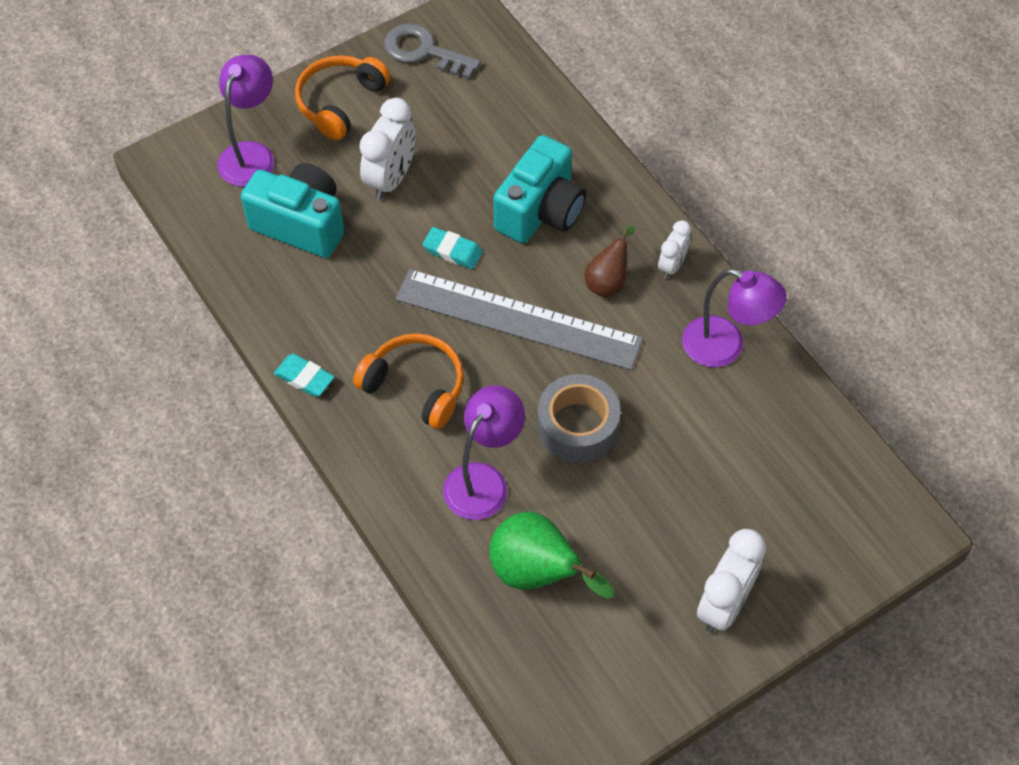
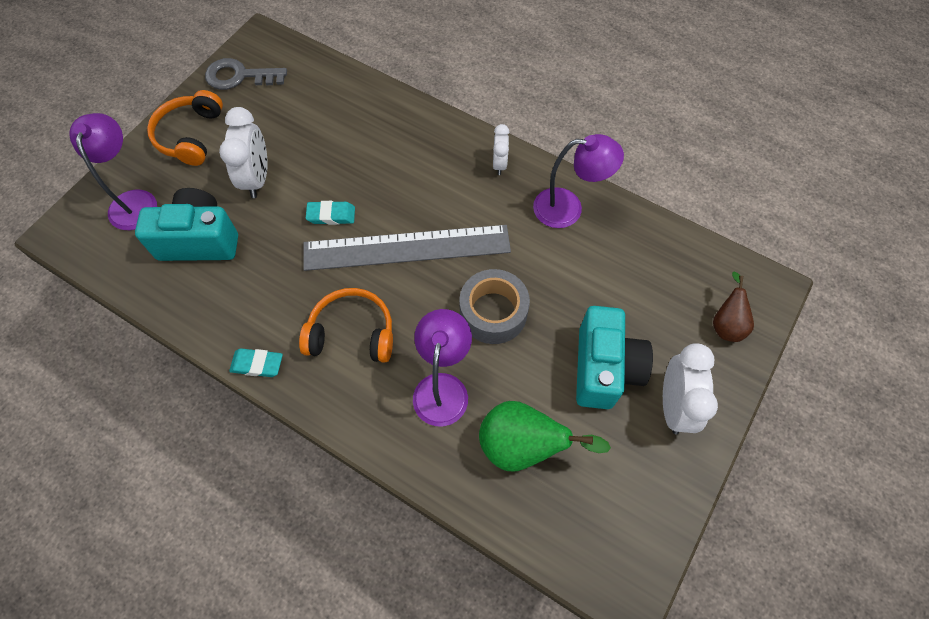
camera: 25 degrees left, 5 degrees up
turquoise camera [493,135,586,243] -> turquoise camera moved to [576,306,653,409]
brown pear [585,226,634,297] -> brown pear moved to [713,271,754,342]

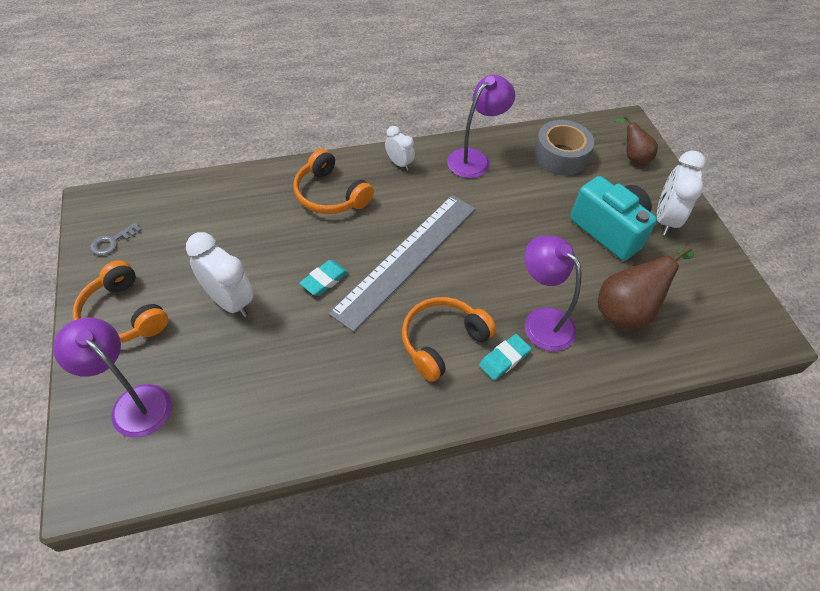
camera: 50 degrees left, 10 degrees down
turquoise camera [135,188,238,261] -> none
grey key [205,58,287,90] -> grey key [90,222,142,256], size x0.57
turquoise eraser [229,348,283,377] -> turquoise eraser moved to [479,334,531,380]
grey tape [459,269,530,344] -> grey tape moved to [534,120,594,176]
green pear [479,401,611,471] -> brown pear [598,245,694,330]
white clock [663,343,718,435] -> white clock turned 120 degrees counterclockwise [657,150,706,235]
none -> orange headphones [294,149,374,214]

